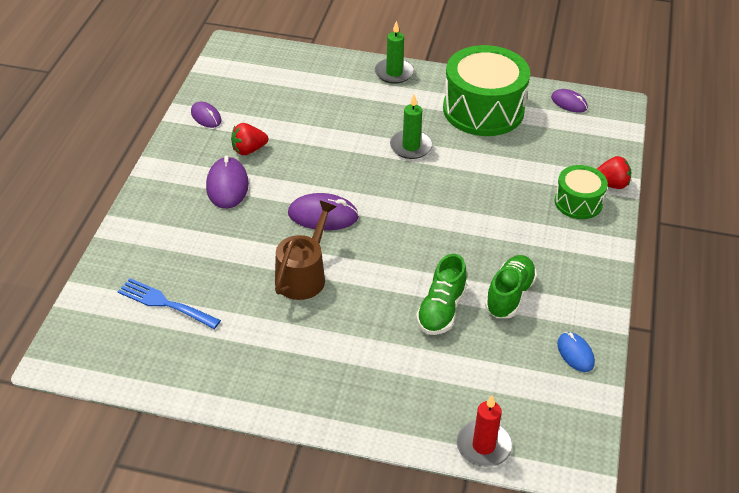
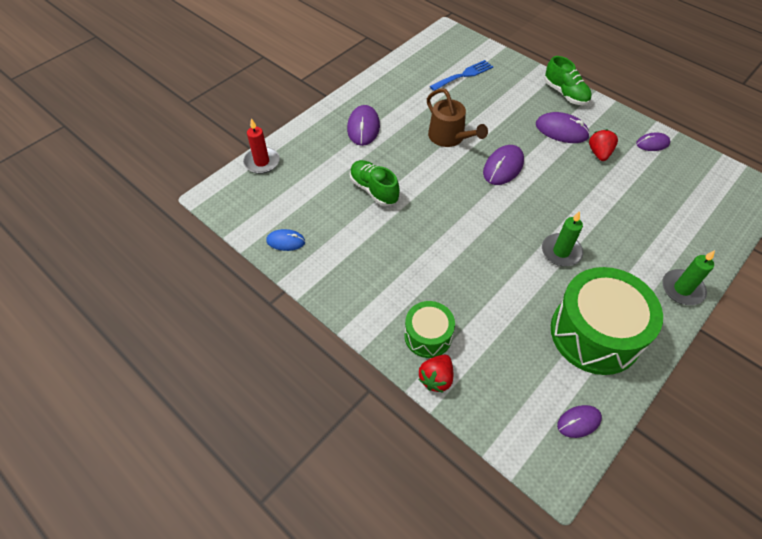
camera: 120 degrees right, 10 degrees up
green shoe [485,255,537,318] -> green shoe moved to [545,56,592,105]
none -> purple mouse [347,105,380,146]

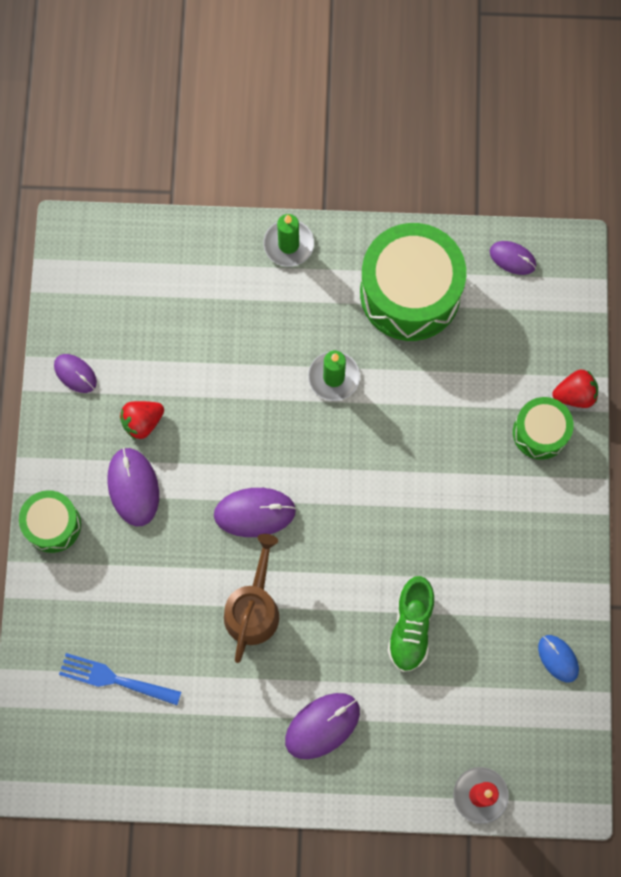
camera: 130 degrees left, 20 degrees up
green shoe [545,56,592,105] -> green drum [19,490,81,553]

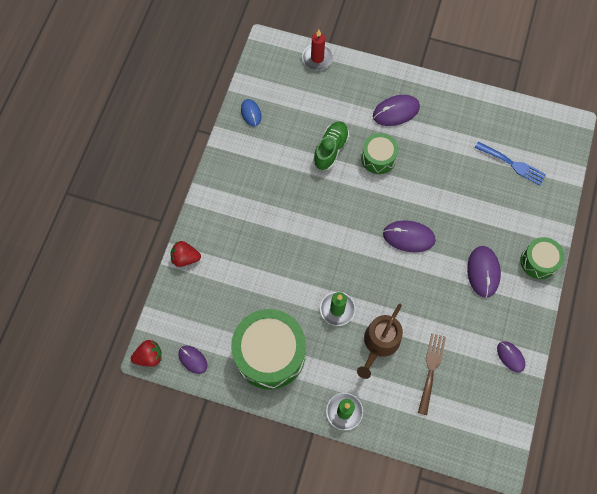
camera: 165 degrees left, 5 degrees down
red strawberry [120,401,164,440] -> red strawberry moved to [131,340,162,367]
brown watering can [224,534,279,663] -> brown watering can moved to [357,304,403,379]
green drum [513,397,574,460] -> green drum moved to [361,133,399,174]
none -> brown fork [418,333,446,415]

